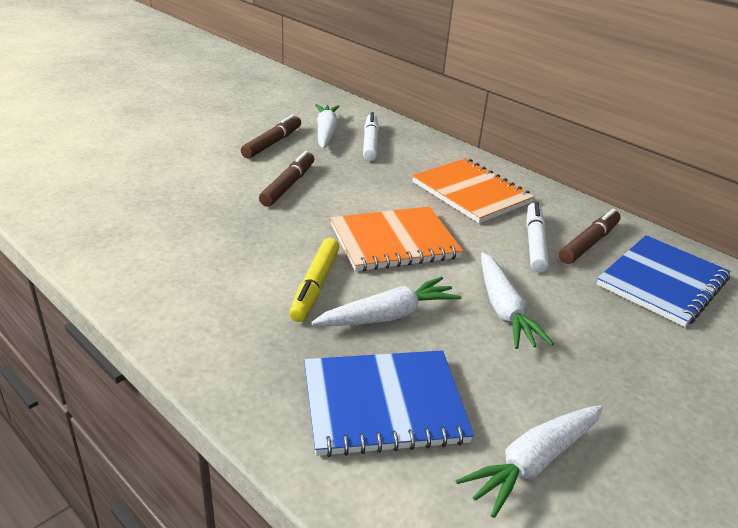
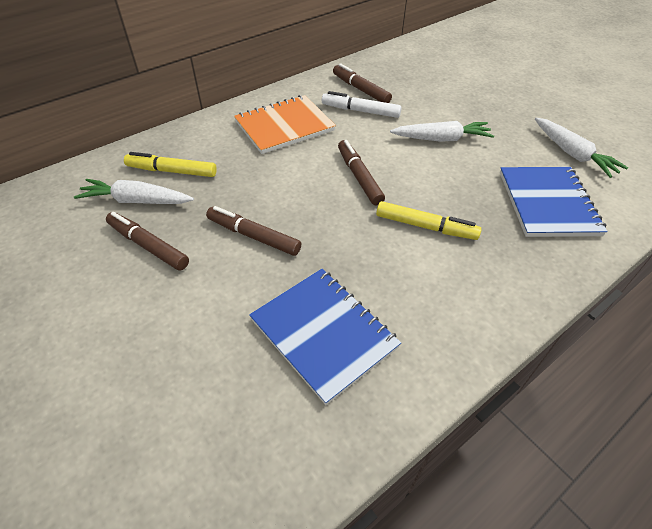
camera: 80 degrees left, 15 degrees up
white carrot [311,277,461,326] -> none
orange notebook [330,206,463,271] -> brown marker [338,140,385,205]
white marker [363,112,379,161] -> yellow marker [124,152,217,177]
blue notebook [597,235,731,327] -> blue notebook moved to [249,269,401,405]

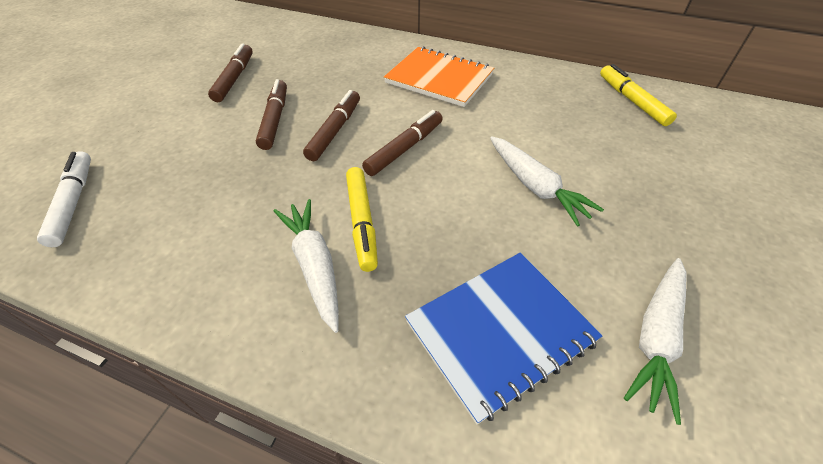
camera: 60 degrees right, 0 degrees up
white carrot [74,179,194,204] -> white carrot moved to [274,199,339,333]
yellow marker [124,152,217,177] -> yellow marker moved to [600,64,677,126]
blue notebook [249,269,401,405] -> none
white marker [322,91,402,118] -> white marker moved to [37,151,91,247]
brown marker [333,63,392,103] -> brown marker moved to [303,90,360,161]

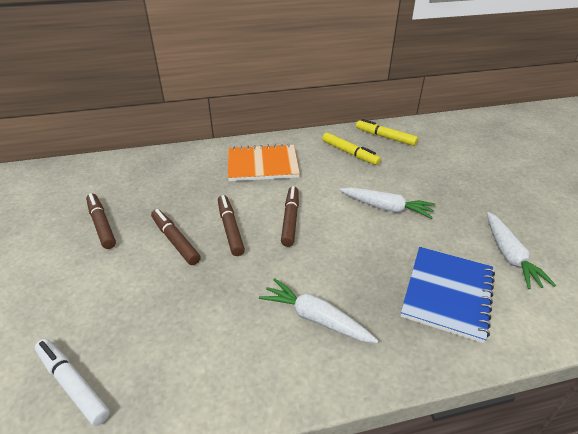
camera: 35 degrees left, 10 degrees down
yellow marker [346,167,378,272] -> yellow marker moved to [322,132,381,165]

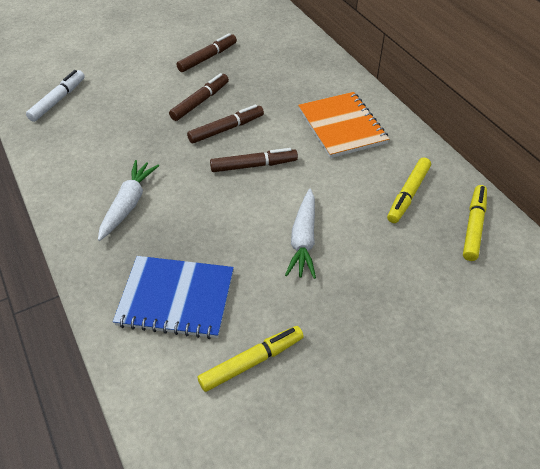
camera: 75 degrees right, 10 degrees up
white carrot [487,212,556,289] -> yellow marker [198,326,304,392]

